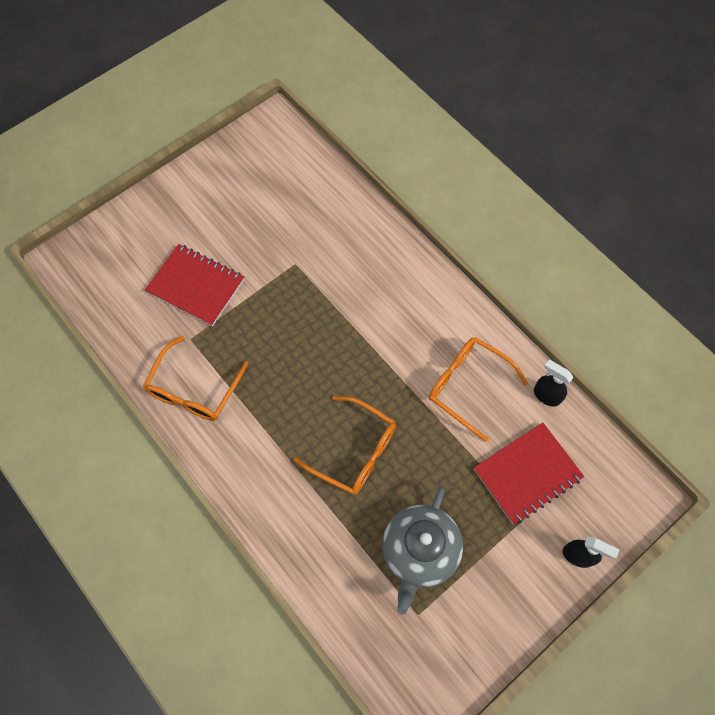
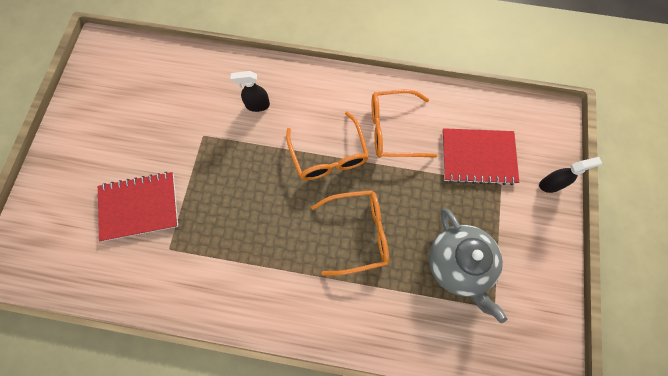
camera: 40 degrees left, 5 degrees up
orange glasses [143,336,248,421] -> orange glasses moved to [286,112,369,180]
red notebook [474,423,584,524] -> red notebook turned 75 degrees clockwise [442,128,519,185]
black spray bottle [534,360,573,407] -> black spray bottle moved to [231,71,270,112]

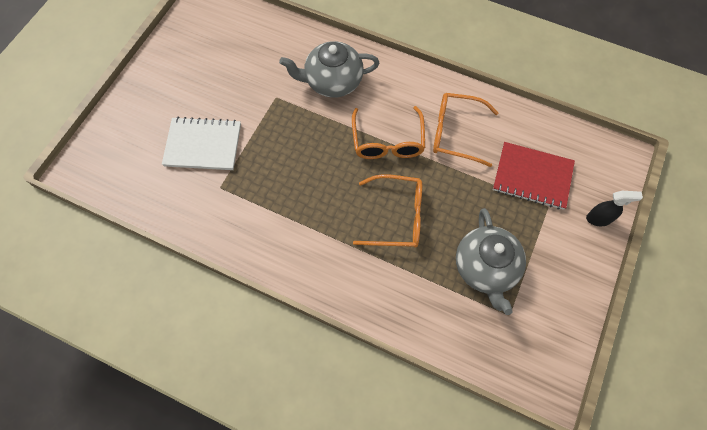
camera: 15 degrees right, 5 degrees down
red notebook [98,172,178,241] -> white notebook [162,117,241,170]
black spray bottle [231,71,270,112] -> grey teapot [279,41,379,98]

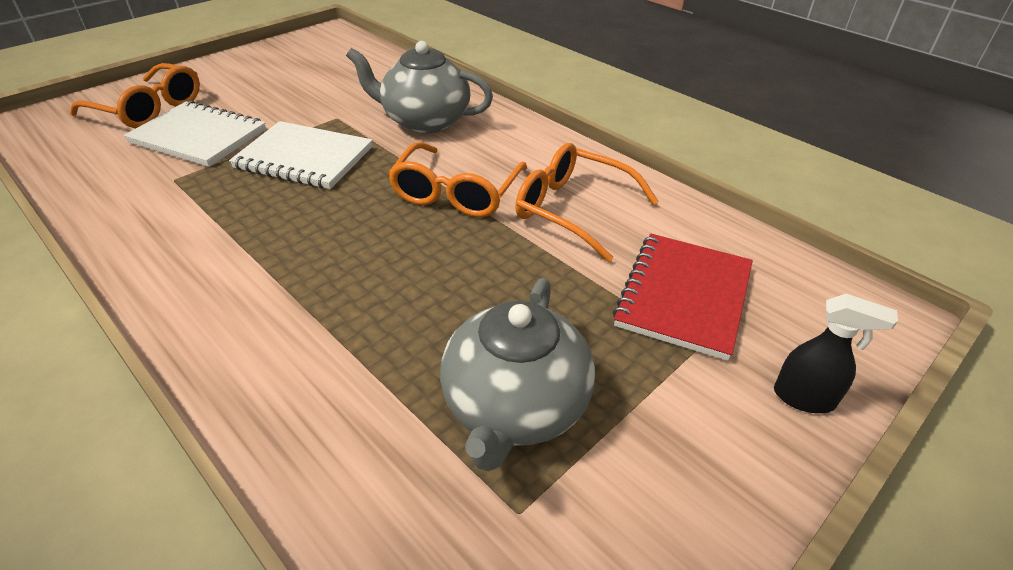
camera: 20 degrees right, 25 degrees down
orange glasses [353,174,422,248] -> orange glasses moved to [70,63,200,128]
red notebook [493,142,575,210] -> red notebook turned 75 degrees clockwise [613,234,753,361]
none -> white notebook [229,121,373,189]

